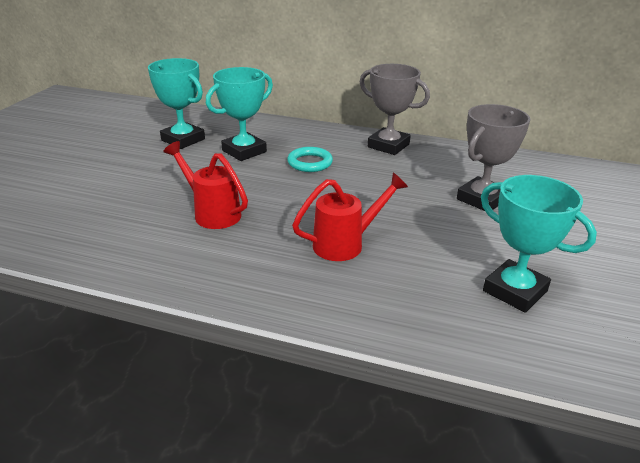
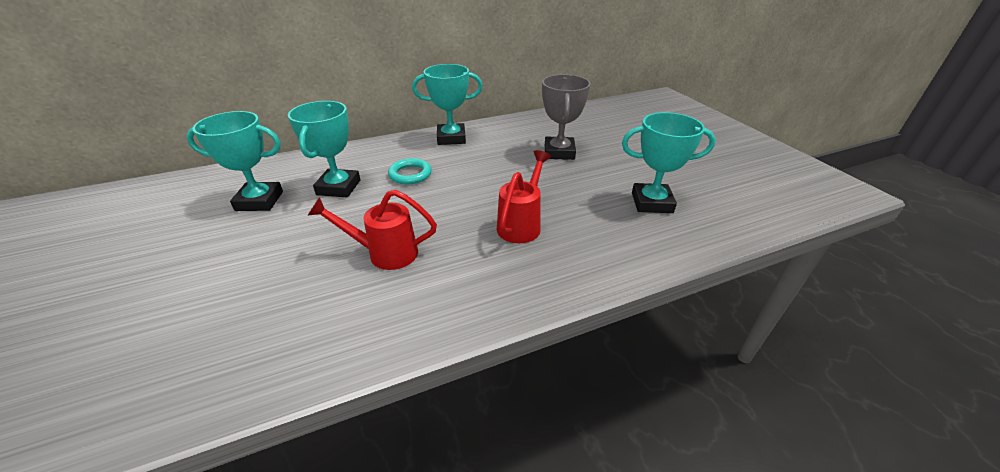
camera: 40 degrees left, 5 degrees up
grey trophy [360,64,430,155] -> turquoise trophy [412,64,483,145]

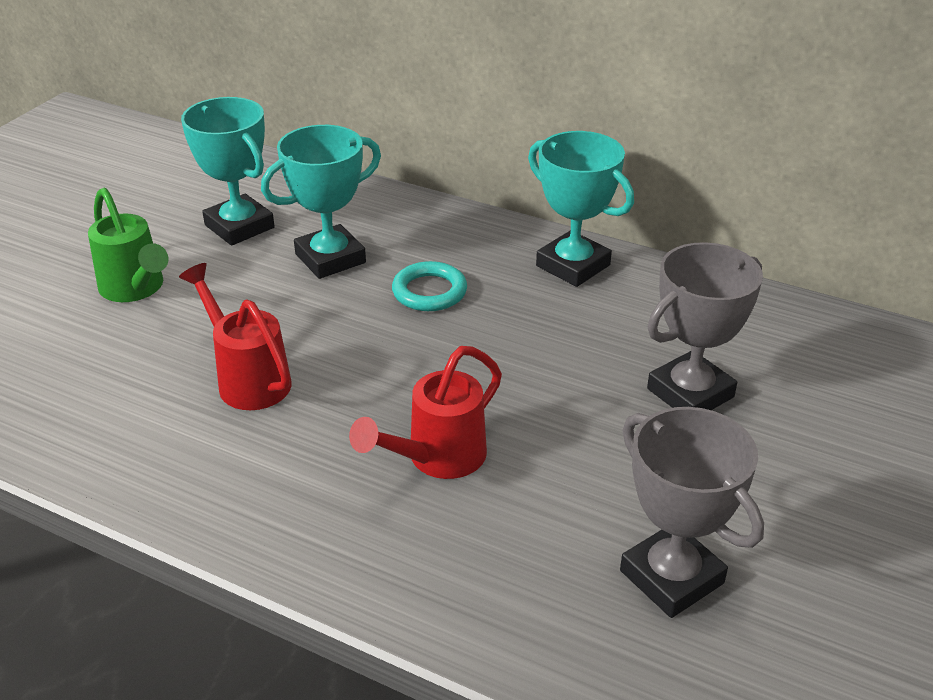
camera: 50 degrees right, 0 degrees up
red watering can [497,150,551,243] -> red watering can turned 150 degrees clockwise [349,346,502,479]
turquoise trophy [622,112,716,213] -> grey trophy [620,407,764,618]
none -> green watering can [88,188,168,302]

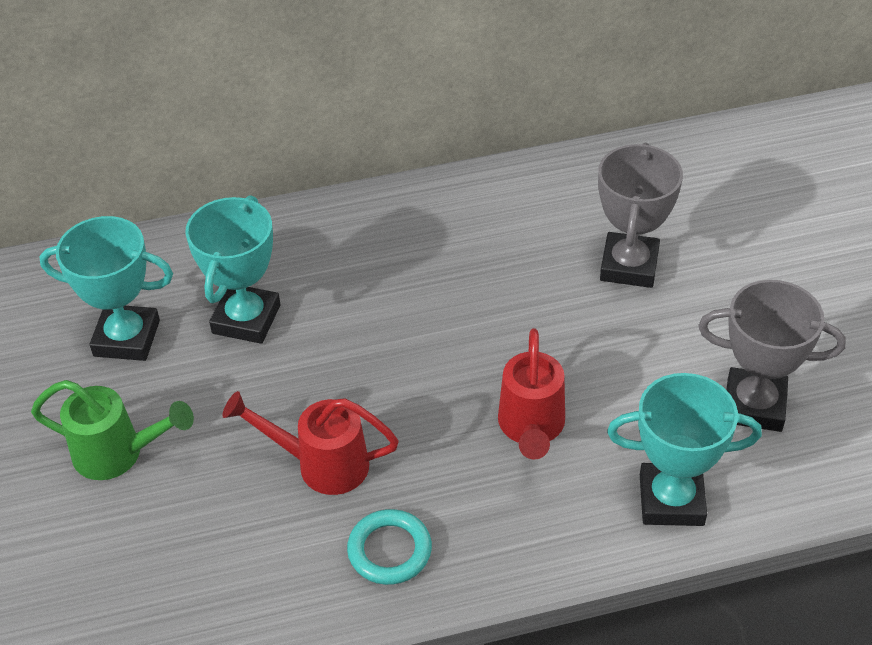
camera: 40 degrees left, 10 degrees up
turquoise ring [392,261,467,311] -> turquoise ring moved to [347,509,432,585]
turquoise trophy [528,131,634,287] -> turquoise trophy moved to [607,373,762,526]

